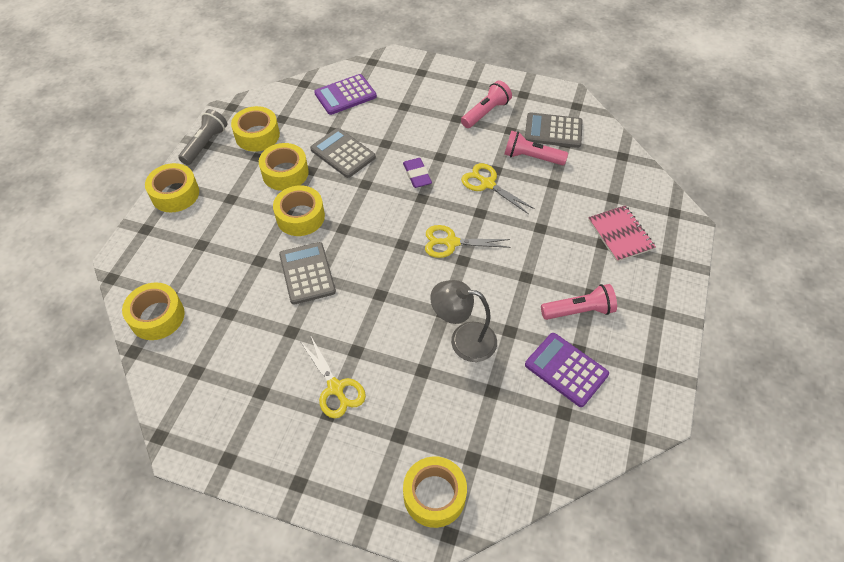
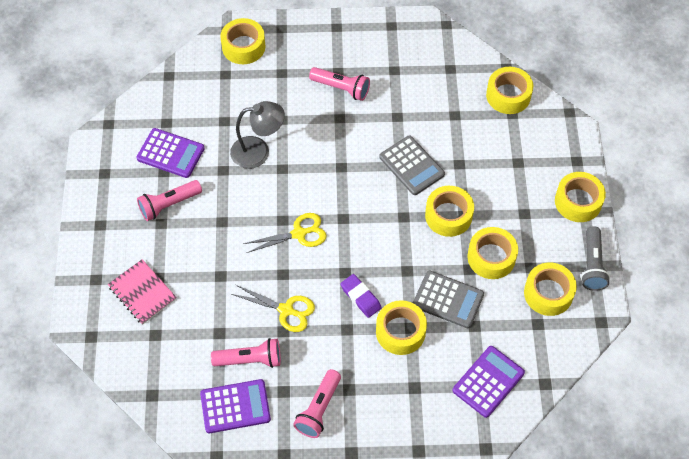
camera: 160 degrees right, 5 degrees up
yellow scissors [300,337,366,418] -> pink flashlight [309,67,370,101]
grey calculator [525,112,583,148] -> purple calculator [200,379,271,433]
none -> yellow tape [376,300,427,355]

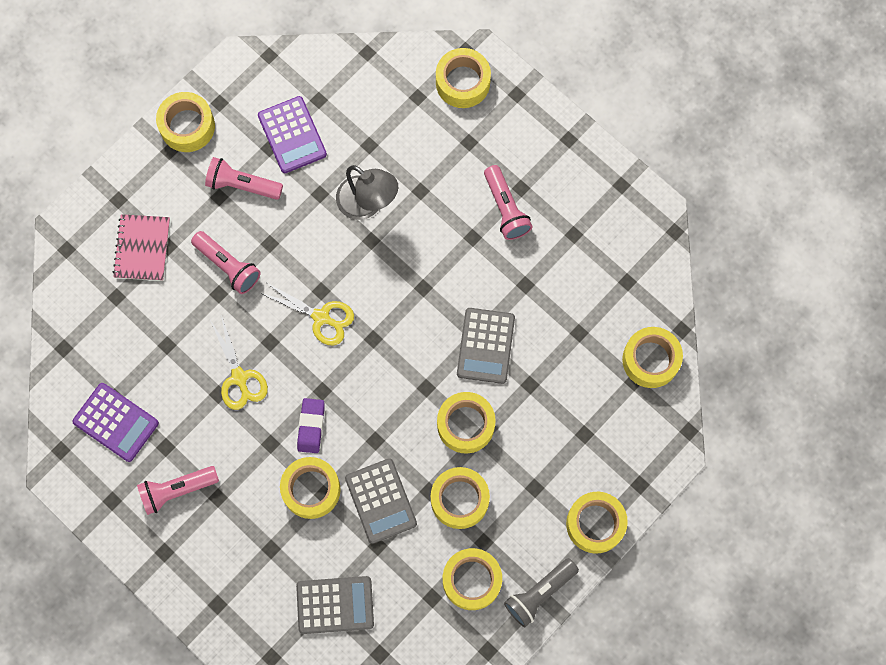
camera: 45 degrees right, 15 degrees up
pink flashlight [211,338,281,368] -> pink flashlight moved to [191,231,261,294]
purple calculator [453,346,525,418] -> grey calculator [296,576,374,634]
none -> yellow tape [156,92,215,152]

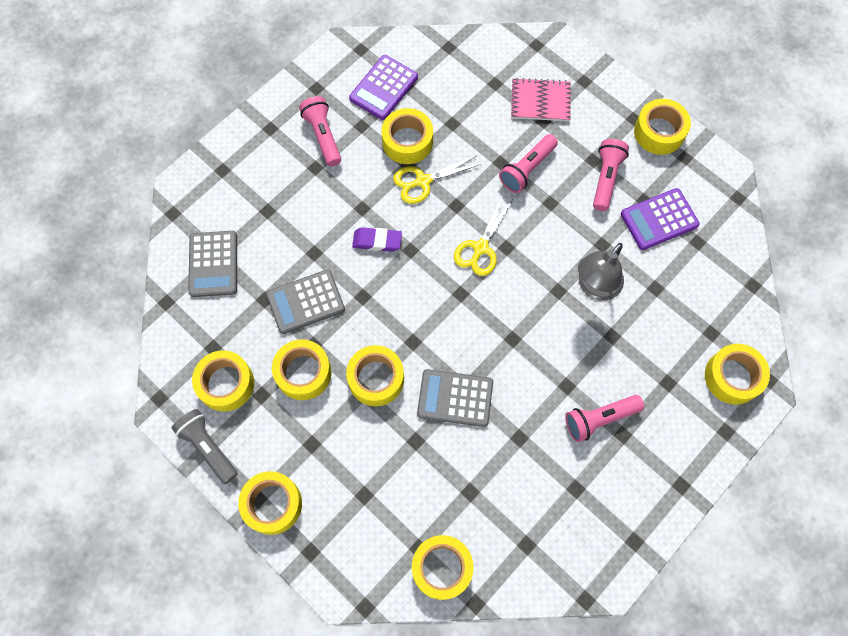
camera: 90 degrees right, 5 degrees down
yellow tape [280,457,341,519] -> yellow tape moved to [381,108,433,164]

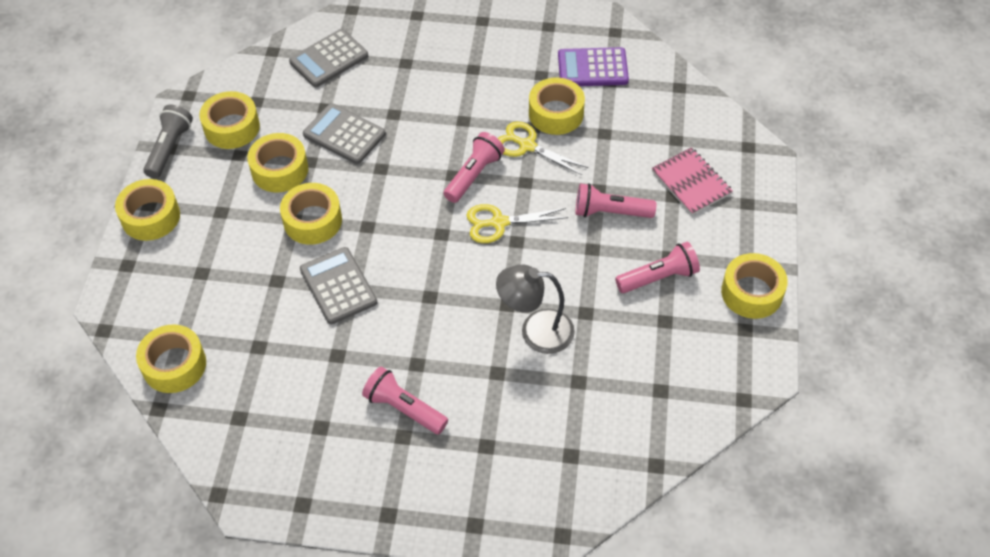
camera: 55 degrees right, 15 degrees down
pink flashlight [299,96,341,166] -> pink flashlight moved to [444,132,505,203]
purple eraser [352,227,402,252] -> none
purple calculator [621,188,700,250] -> none
yellow tape [705,344,770,405] -> none

